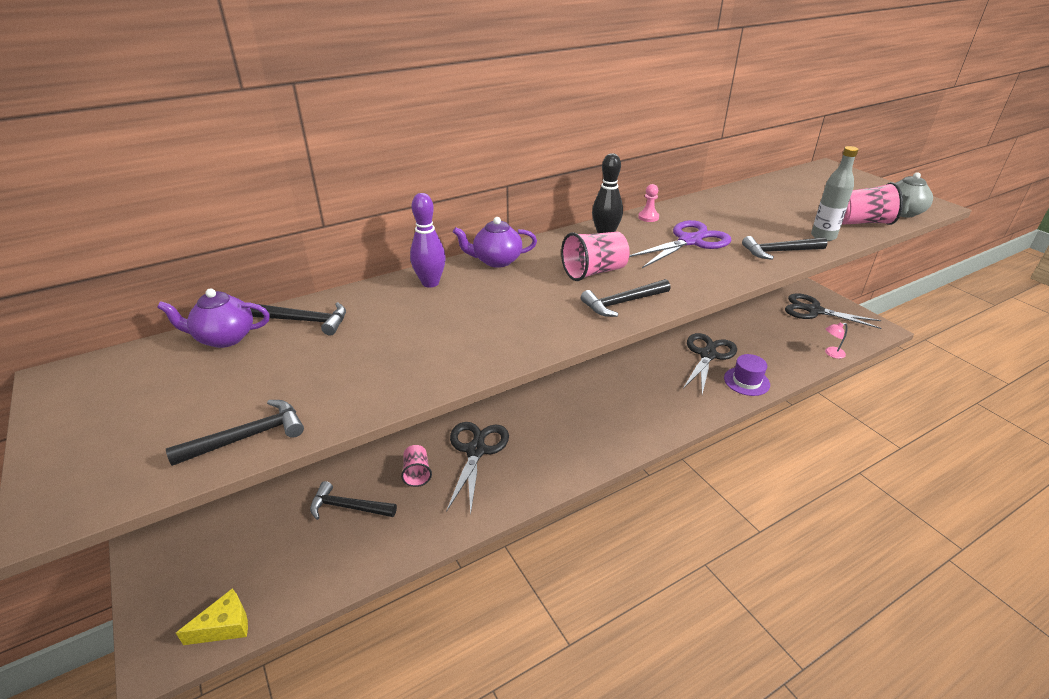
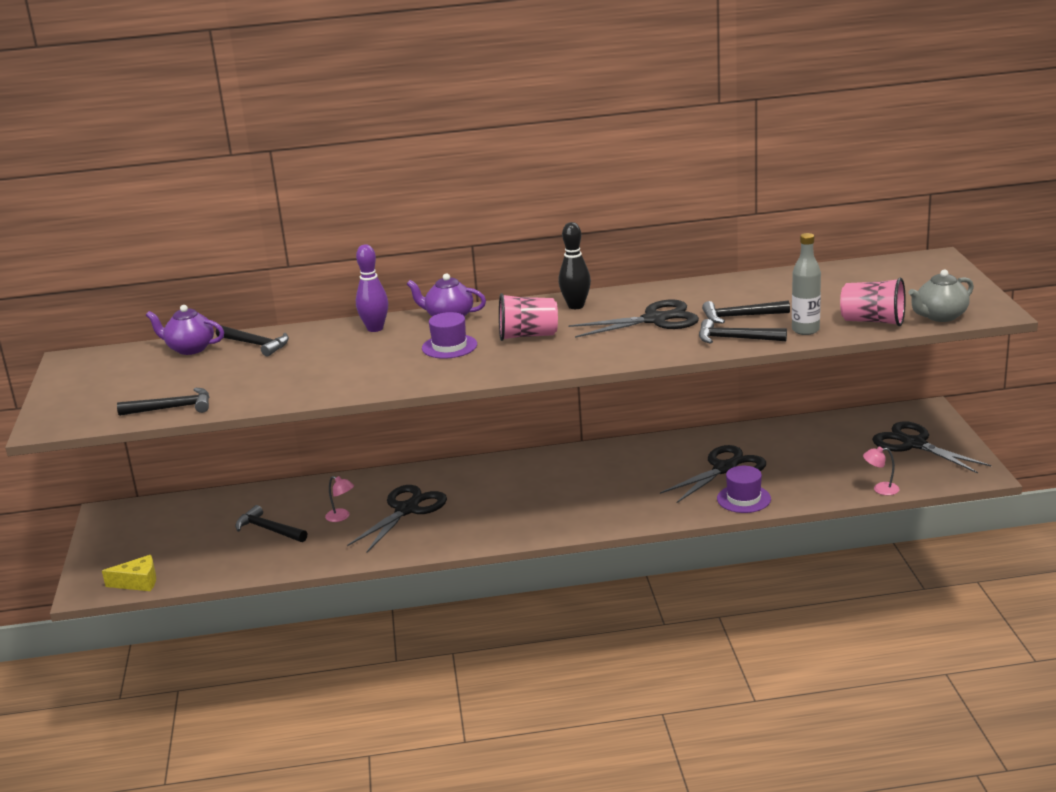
camera: 25 degrees right, 10 degrees down
pink cup [401,445,432,487] -> pink lamp [325,476,354,522]
black hammer [581,279,671,317] -> black hammer moved to [702,301,790,324]
purple scissors [629,220,731,268] -> black scissors [568,299,699,338]
pink pawn [638,184,659,222] -> none
none -> purple hat [422,312,477,359]

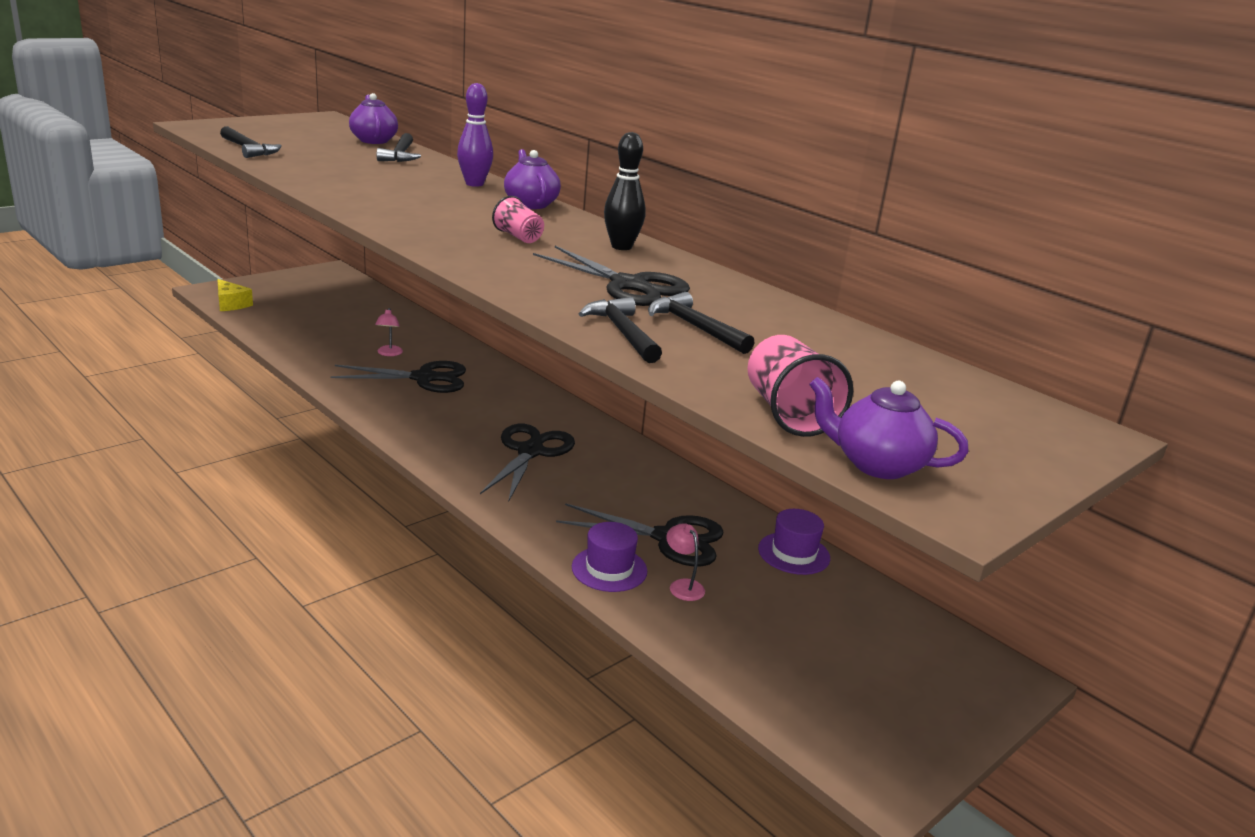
camera: 50 degrees right, 0 degrees up
black hammer [235,505,307,542] -> none
purple hat [422,312,477,359] -> purple hat moved to [758,509,830,575]
pink cup [499,293,558,341] -> pink cup [492,196,544,243], size x0.65
grey bottle [792,233,821,335] -> none
pink lamp [863,447,899,495] -> pink lamp moved to [666,523,705,601]
black scissors [872,421,991,474] -> black scissors moved to [480,424,575,502]
grey teapot [908,269,974,322] -> purple teapot [809,377,969,479]

